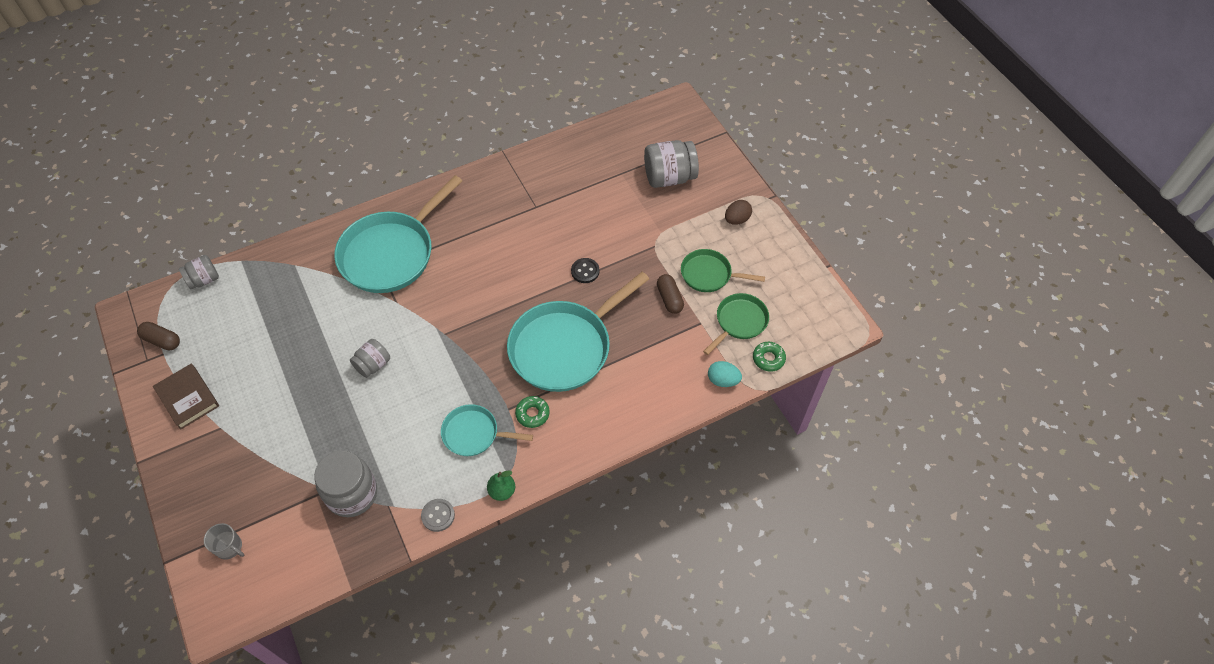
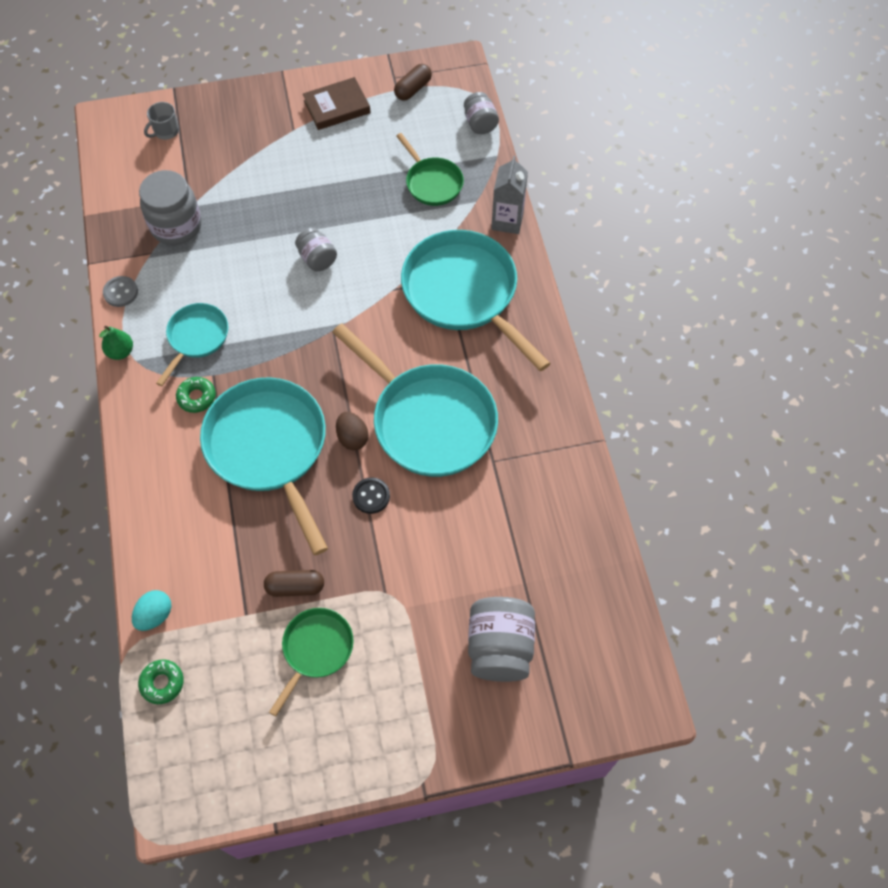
camera: 105 degrees right, 5 degrees up
green pan [703,293,769,355] -> green pan moved to [396,133,464,206]
brown egg [725,200,752,225] -> brown egg moved to [336,412,368,450]
none -> turquoise pan [332,323,498,477]
none -> grey carton [491,156,528,234]

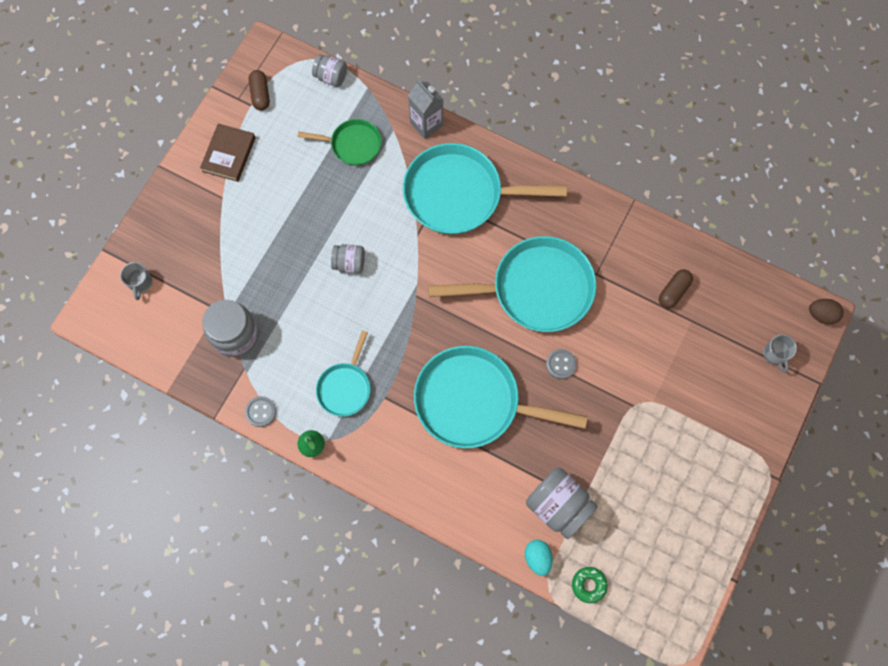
camera: 50 degrees left, 10 degrees up
turquoise pan [156,303,229,386] -> turquoise pan turned 135 degrees counterclockwise [316,331,370,416]
green donut [176,377,216,413] -> none
brown capsule [264,570,324,597] -> brown capsule moved to [659,269,693,309]
green pan [269,608,354,716] -> none
brown egg [336,412,368,450] -> brown egg moved to [809,299,844,324]
black button [352,477,390,514] -> grey button [546,349,577,379]
grey jar [468,597,535,682] -> grey jar moved to [526,467,598,539]
none -> grey mug [763,334,797,373]

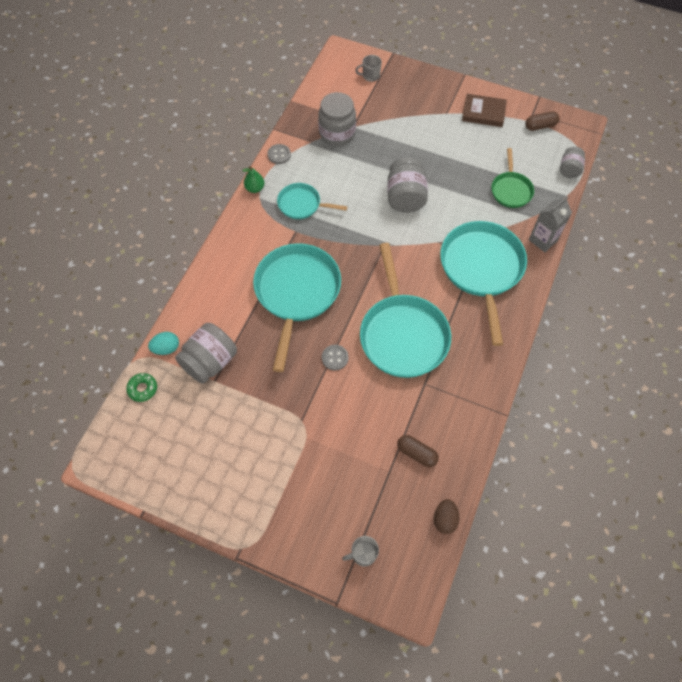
camera: 85 degrees right, 10 degrees down
grey jar [331,244,365,274] -> grey jar [387,157,428,213], size x1.70
brown egg [809,299,844,324] -> brown egg moved to [434,499,460,534]

